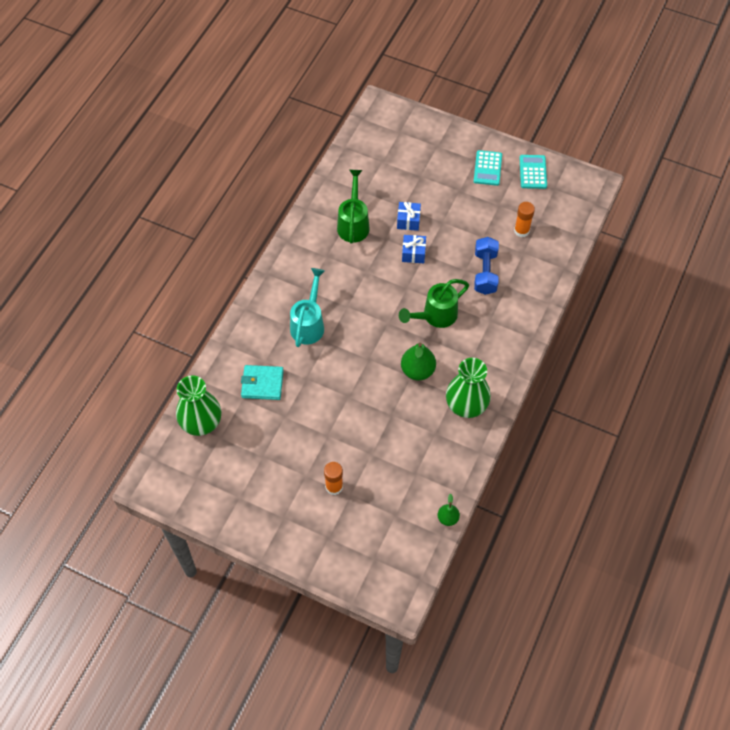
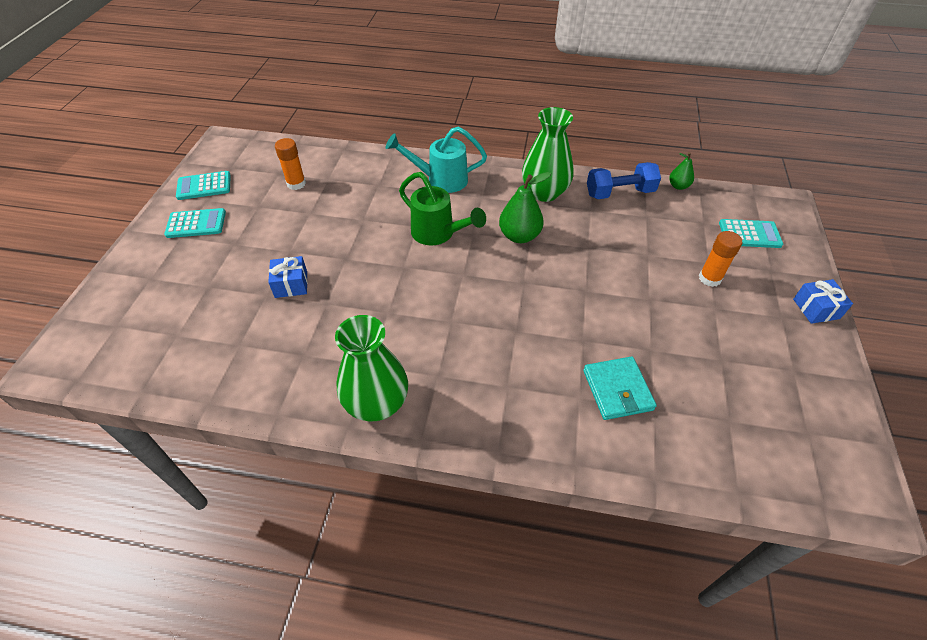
camera: 105 degrees left, 10 degrees down
green vase [176,375,221,436] -> green vase moved to [335,315,408,421]
turquoise watering can [290,268,325,347] -> turquoise watering can moved to [386,127,487,193]
green watering can [337,170,370,244] -> none
blue gift [402,235,426,263] -> blue gift moved to [793,279,853,324]
blue dumbbell [474,237,499,295] -> blue dumbbell moved to [587,162,661,199]
none -> turquoise calculator [719,219,783,248]

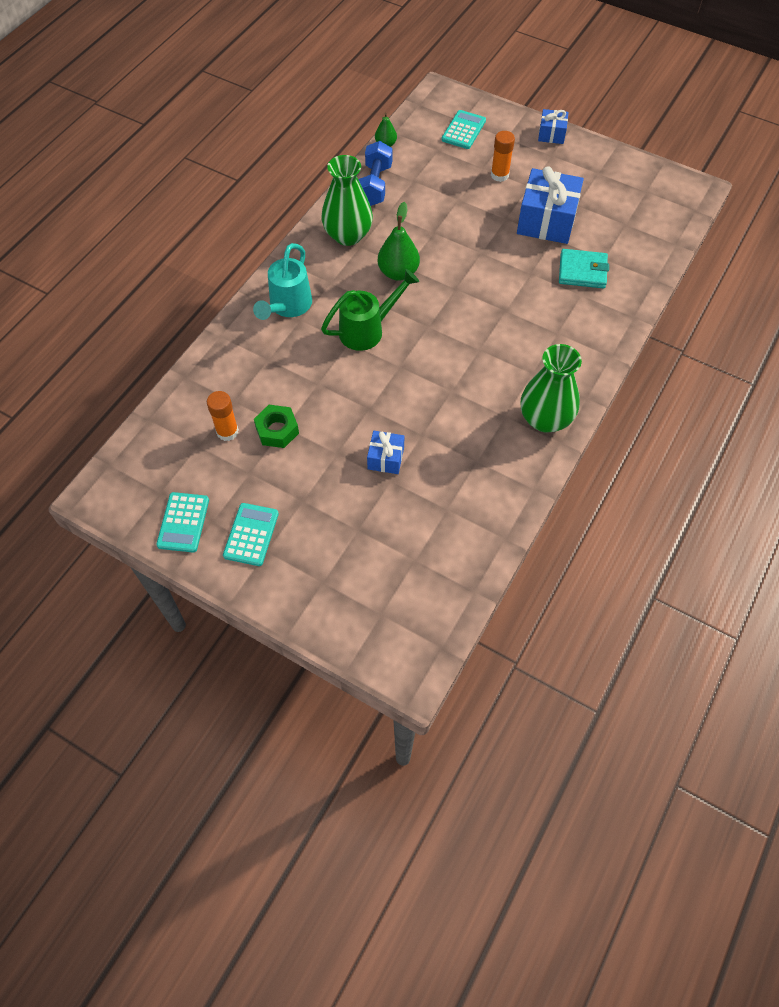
camera: 70 degrees left, 10 degrees up
none -> green nut [254,405,299,448]
none -> blue gift [517,166,584,244]

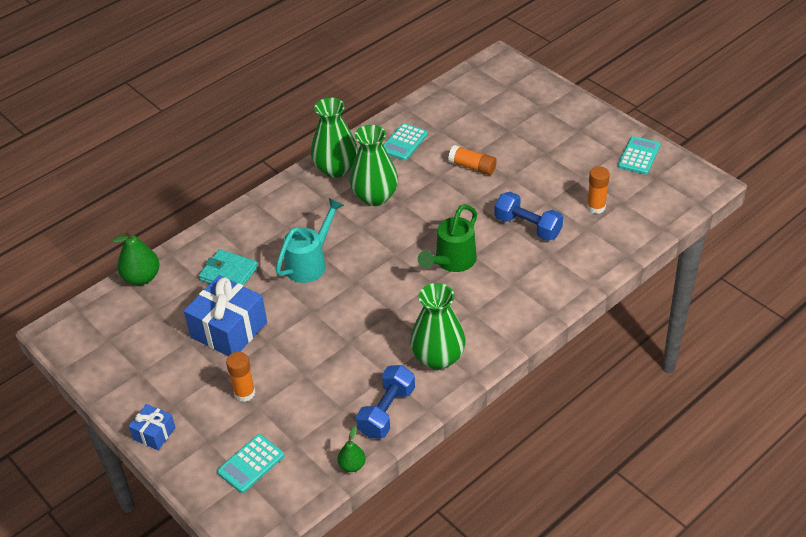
camera: 160 degrees left, 15 degrees down
turquoise calculator [223,503,279,566] -> turquoise calculator moved to [383,123,428,161]
turquoise watering can [253,243,312,320] -> turquoise watering can moved to [276,198,344,283]
green nut [254,405,299,448] -> none
green watering can [321,269,419,351] -> green watering can turned 45 degrees counterclockwise [418,204,477,272]
blue gift [367,431,404,474] -> orange glue stick [448,145,497,175]
green pear [378,202,420,281] -> green pear moved to [112,229,159,285]
none -> green vase [350,125,398,206]
none -> blue dumbbell [494,192,563,241]

